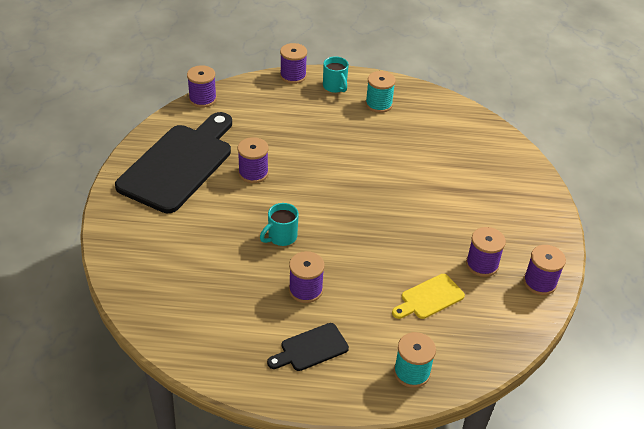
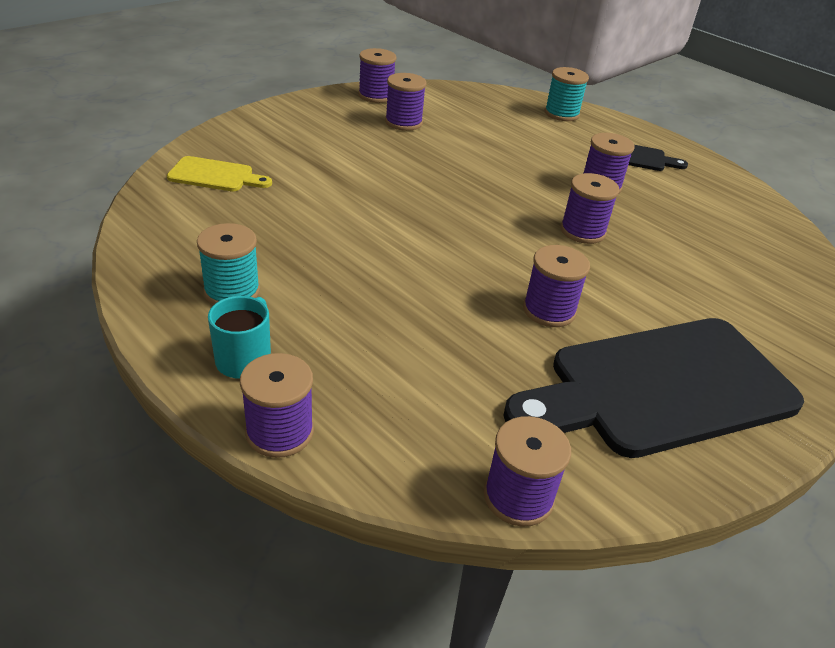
camera: 140 degrees left, 5 degrees down
turquoise mug [260,203,299,246] -> purple spool [560,173,620,244]
yellow cutting board [392,274,465,319] -> yellow cutting board moved to [167,156,272,191]

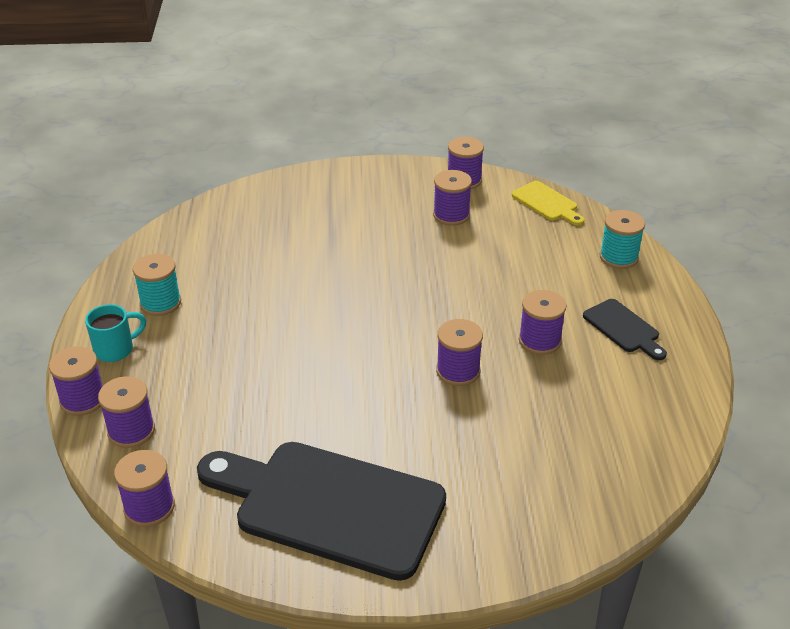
camera: 45 degrees right, 0 degrees up
yellow cutting board [167,156,272,191] -> yellow cutting board moved to [512,181,584,226]
purple spool [523,245,590,327] -> purple spool moved to [98,376,155,448]

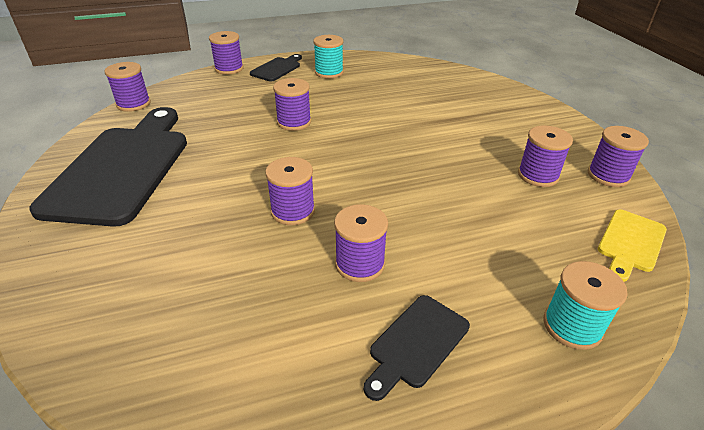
camera: 75 degrees right, 0 degrees up
turquoise mug [85,304,146,362] -> black cutting board [250,54,302,81]
purple spool [98,376,155,448] -> purple spool moved to [273,78,311,131]

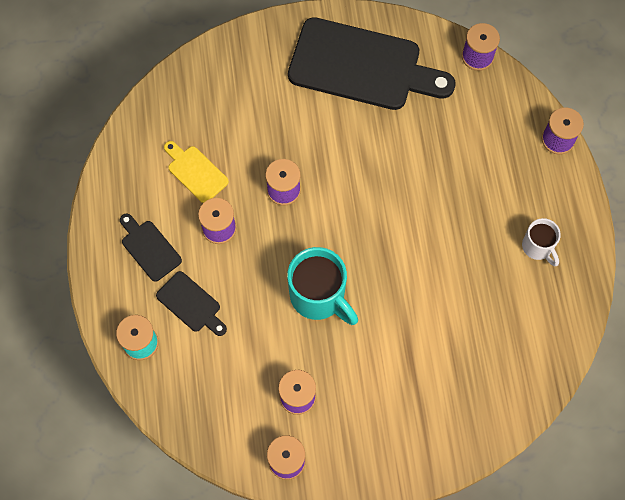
camera: 100 degrees right, 30 degrees up
black cutting board [250,54,302,81] -> black cutting board moved to [156,271,227,336]
purple spool [273,78,311,131] -> none
turquoise spool [313,35,344,79] -> white mug [522,218,561,266]
yellow cutting board [598,209,667,282] -> yellow cutting board moved to [164,141,229,203]
none -> turquoise mug [287,247,358,325]

